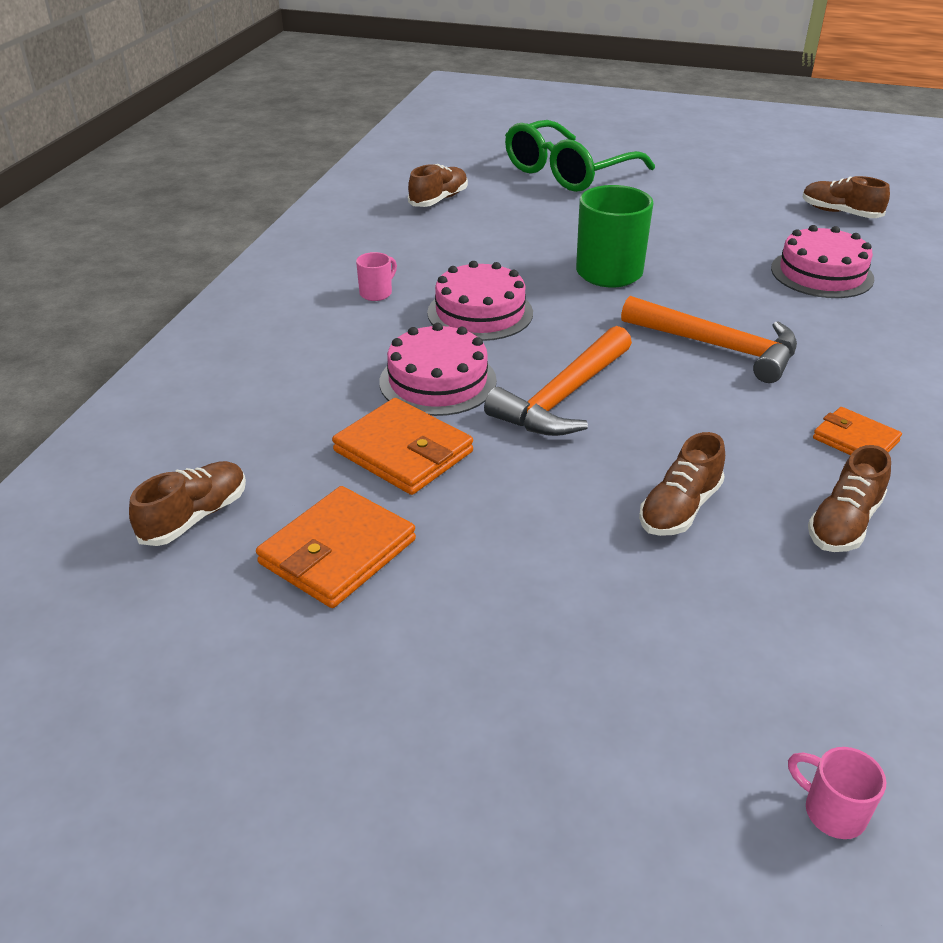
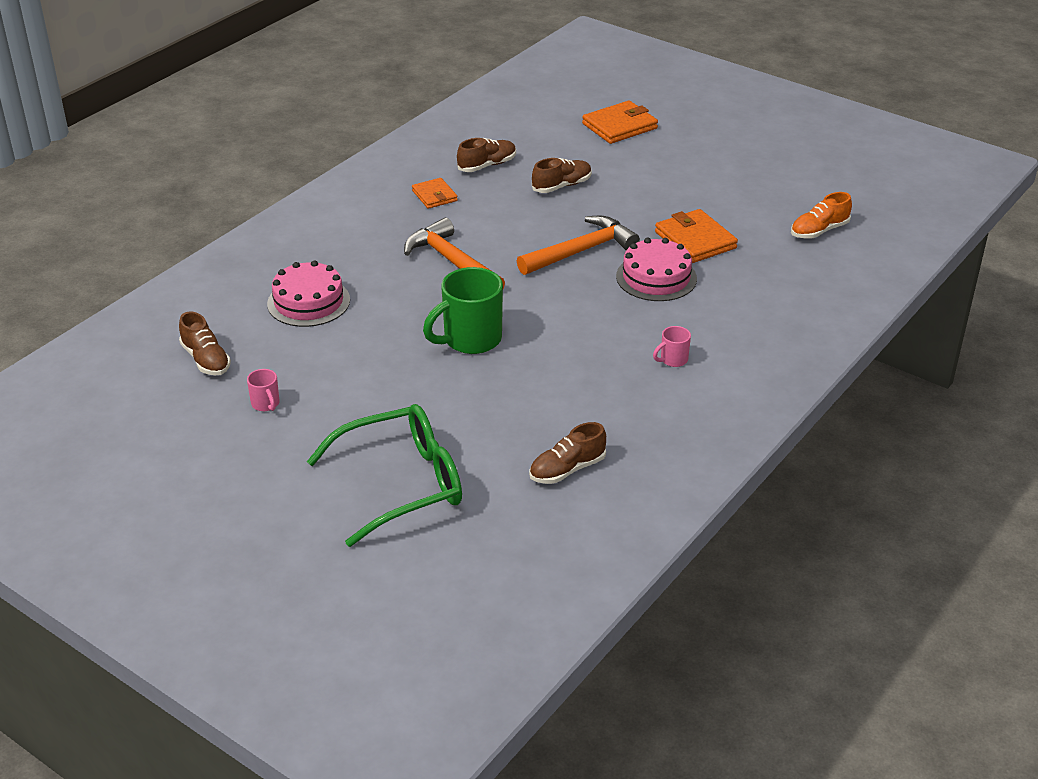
camera: 160 degrees left, 0 degrees up
brown shoe [129,461,246,546] -> orange shoe [791,192,852,239]
orange wallet [256,486,416,608] -> orange wallet moved to [582,100,658,144]
pink cake [427,261,533,341] -> none
pink mug [788,747,887,839] -> pink mug moved to [247,369,280,411]

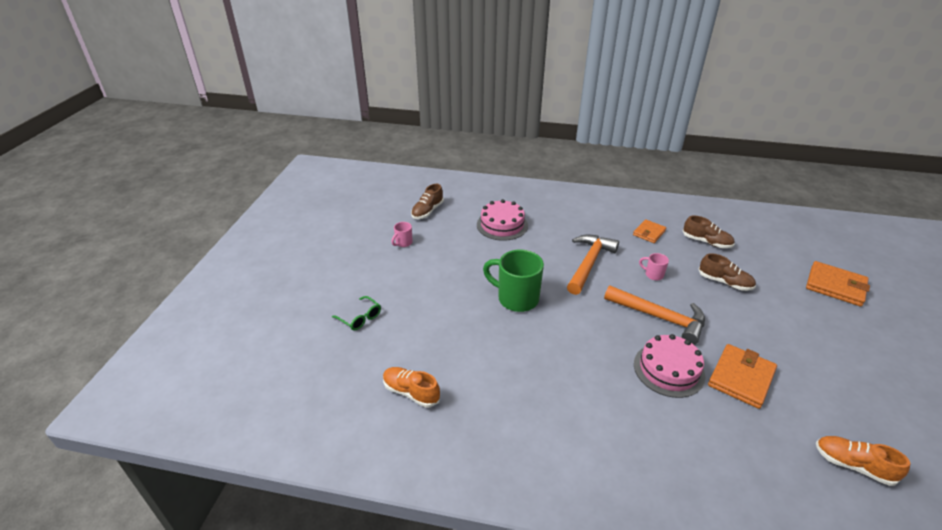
camera: 65 degrees right, 0 degrees up
green glasses [307,404,462,547] -> green glasses [332,296,381,330], size x0.43
brown shoe [529,422,606,484] -> orange shoe [383,367,440,408]
pink mug [653,326,691,367] -> pink mug moved to [639,253,669,280]

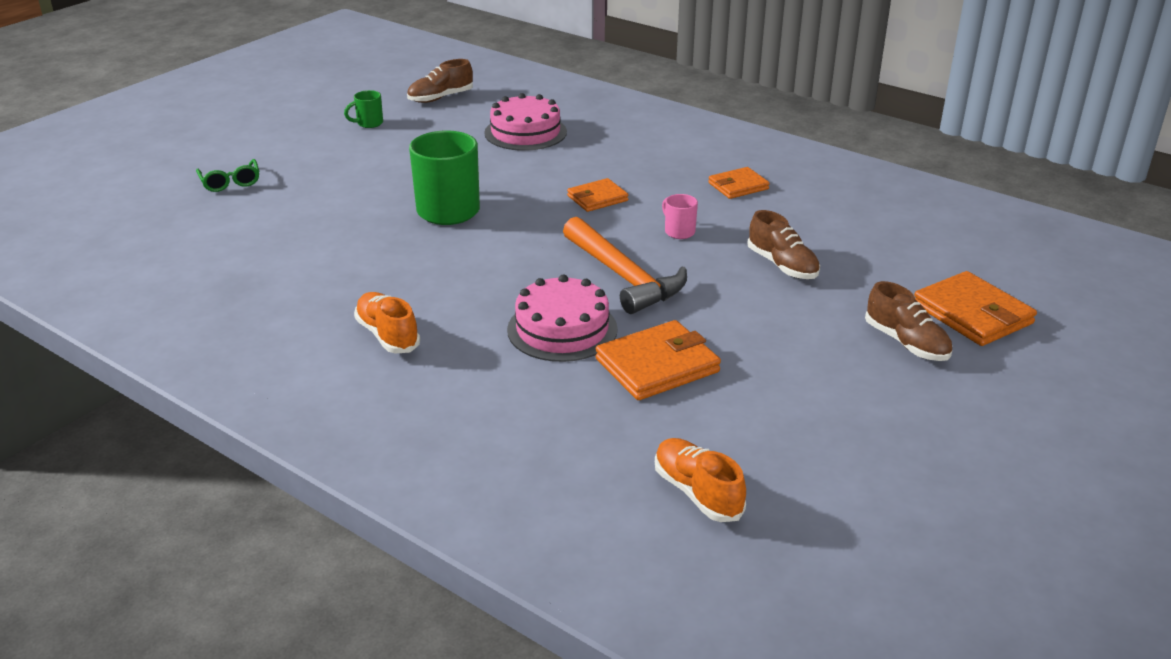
camera: 25 degrees right, 5 degrees down
orange shoe [383,367,440,408] -> orange shoe moved to [354,292,420,354]
pink mug [391,222,413,247] -> green mug [344,90,383,128]
orange hammer [567,235,619,295] -> orange wallet [567,178,628,212]
brown shoe [683,216,735,248] -> brown shoe moved to [865,281,952,361]

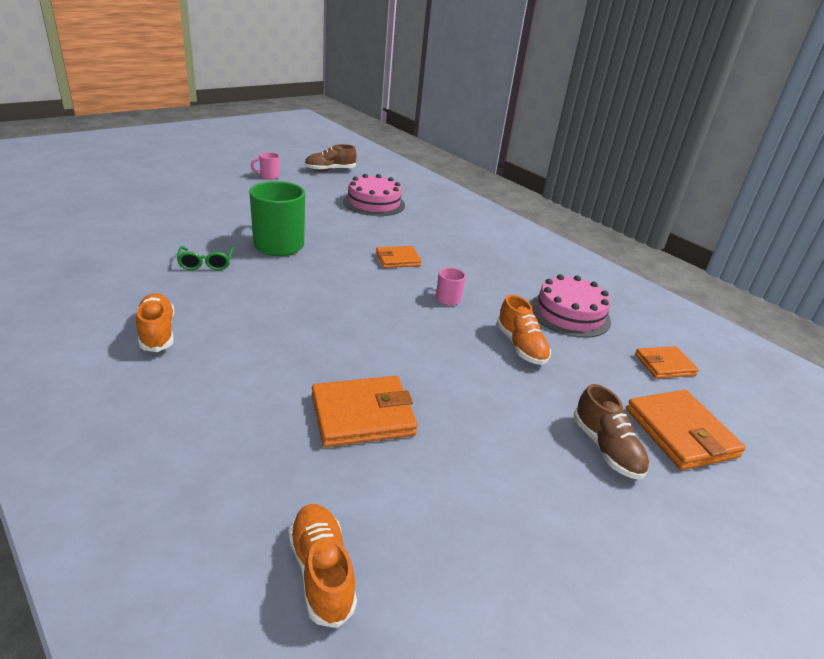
camera: 10 degrees right, 0 degrees up
green glasses [196,159,259,192] -> green glasses moved to [177,246,234,270]
green mug [344,90,383,128] -> pink mug [251,152,280,180]
pink cake [507,274,618,362] -> pink cake moved to [530,274,611,338]
orange hammer [563,217,687,314] -> none
orange wallet [708,167,770,199] -> orange wallet moved to [635,346,699,379]
brown shoe [747,210,820,279] -> orange shoe [496,295,551,365]

